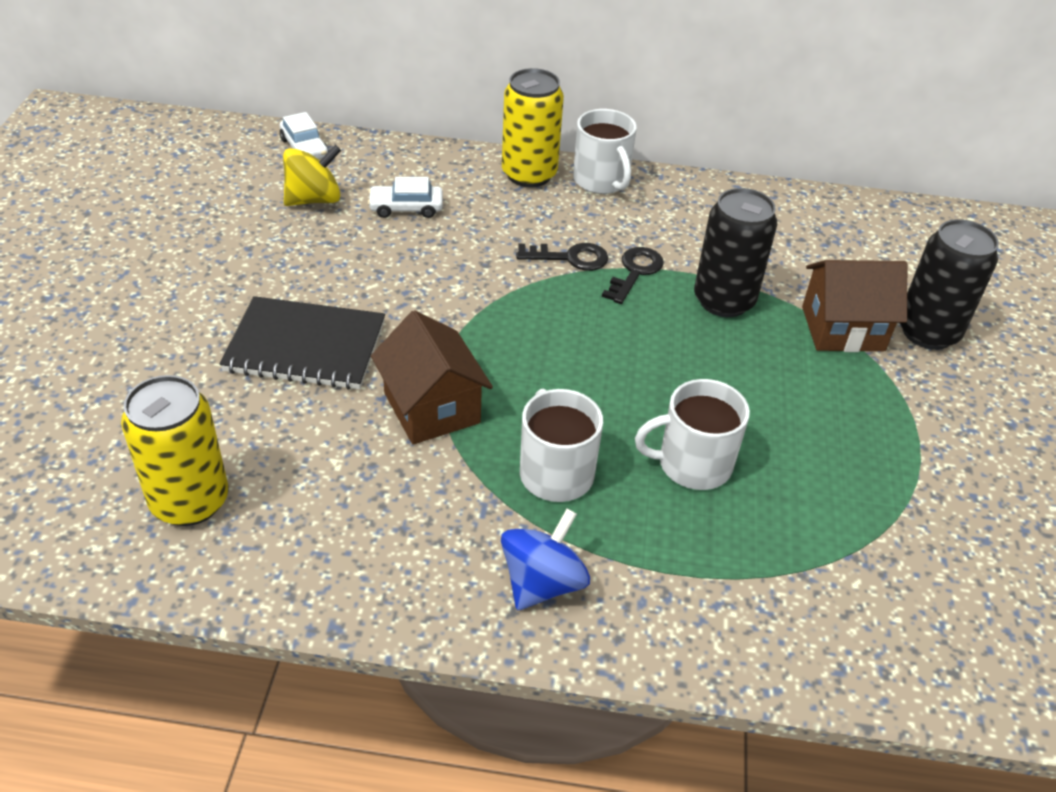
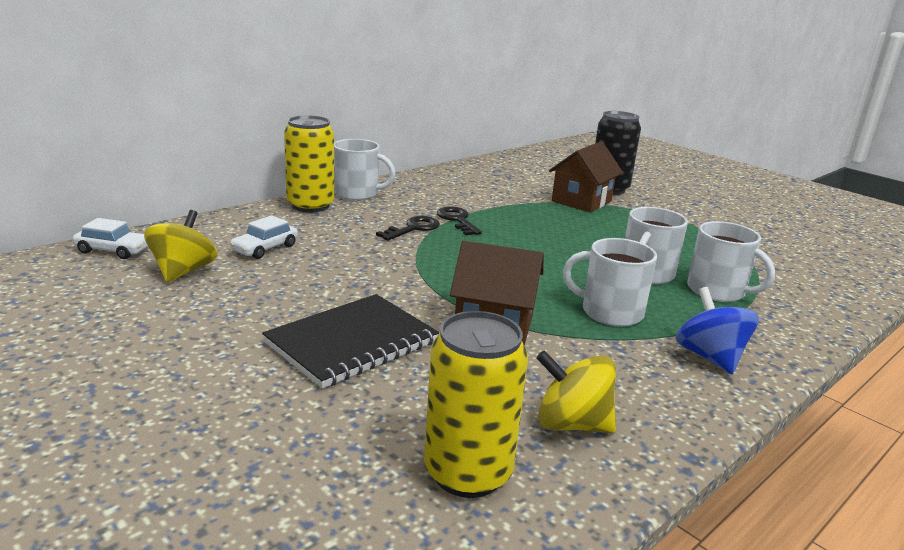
camera: 50 degrees left, 20 degrees down
black can [694,188,777,317] -> none
none -> yellow spinning top [536,350,616,433]
none -> white mug [687,221,775,302]

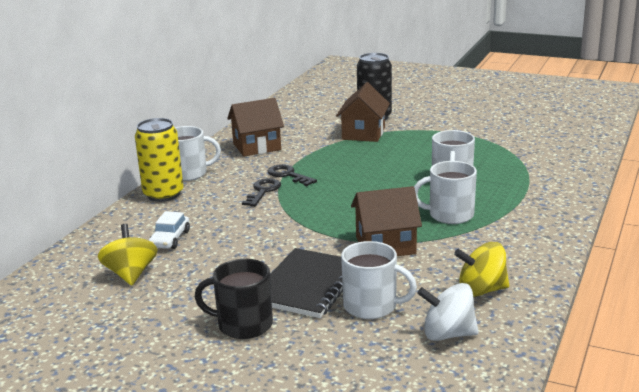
camera: 20 degrees left, 0 degrees up
white car [73,218,148,259] -> none
yellow can [424,311,528,498] -> white spinning top [417,283,479,341]
blue spinning top [676,287,759,374] -> none
white mug [687,221,775,302] -> white mug moved to [341,241,417,319]
none -> black mug [195,259,273,339]
none -> brown house [227,98,284,156]

